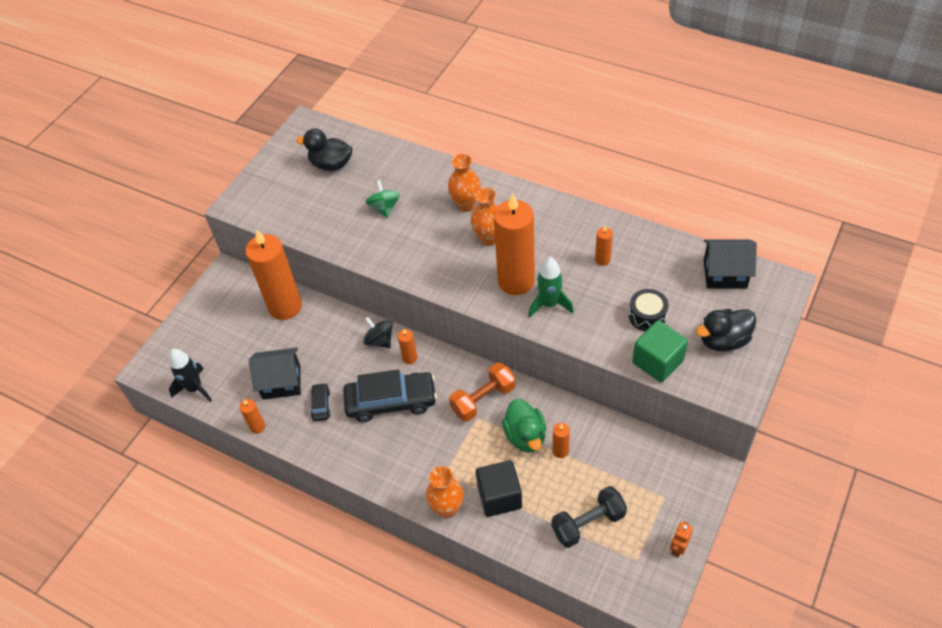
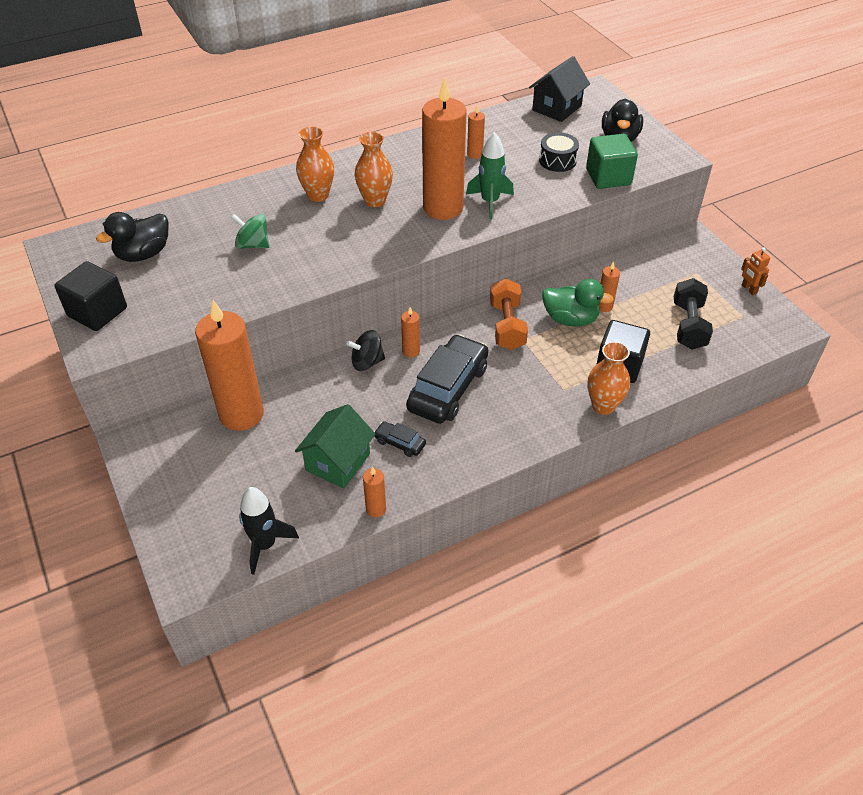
camera: 60 degrees left, 5 degrees down
black house [249,348,301,400] -> green house [295,404,376,488]
none -> black cube [54,261,127,331]

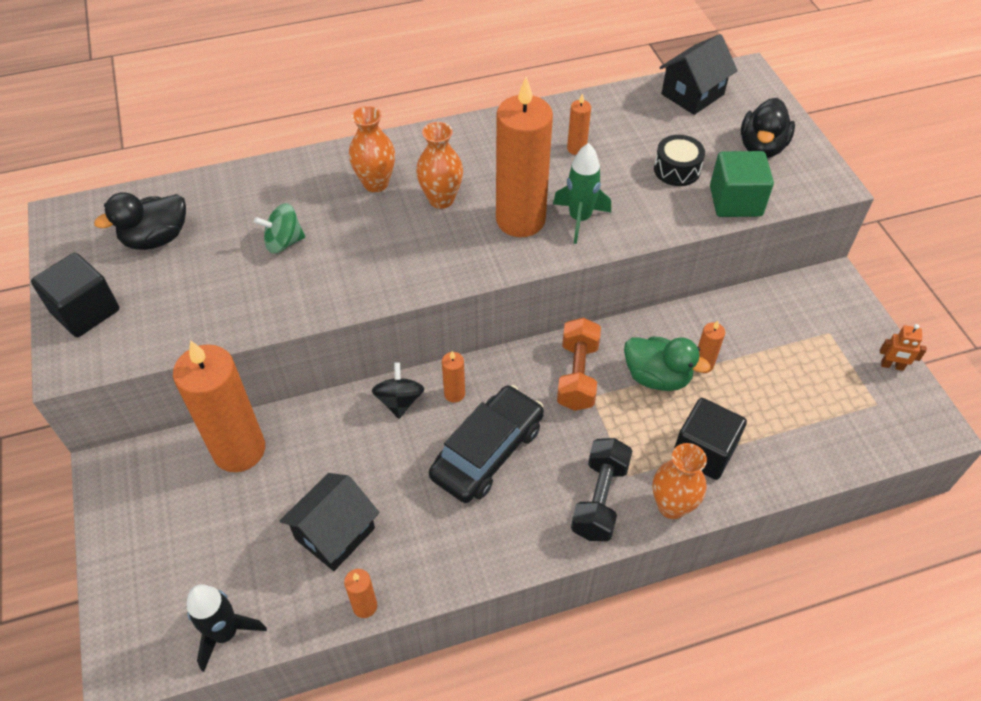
camera: 10 degrees right, 5 degrees up
green spinning top [231,214,269,249] -> green spinning top turned 45 degrees counterclockwise [254,203,305,254]
green house [295,404,376,488] -> black house [280,473,380,571]
black spinning top [346,330,385,371] -> black spinning top turned 90 degrees clockwise [372,362,424,419]
black car [374,421,426,457] -> none
black dumbbell [674,278,713,350] -> black dumbbell moved to [571,438,632,541]
orange robot [741,247,770,295] -> orange robot turned 60 degrees counterclockwise [880,324,927,371]

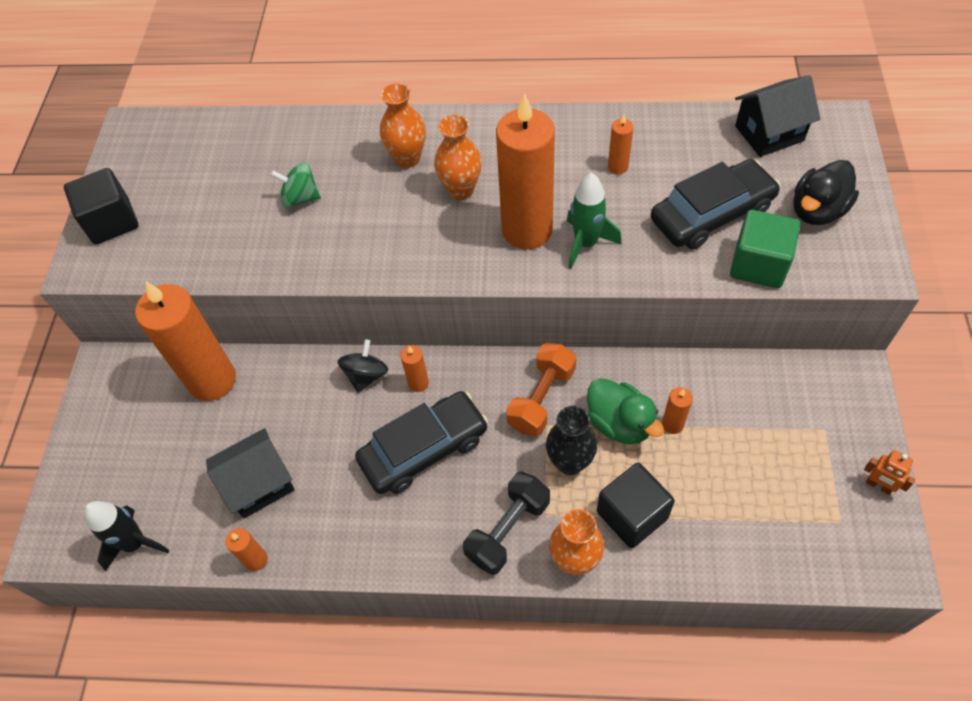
camera: 25 degrees right, 5 degrees up
black duck [94,192,186,250] -> none
black drum [654,135,705,186] -> black car [651,159,781,250]
none -> black vase [546,406,597,475]

